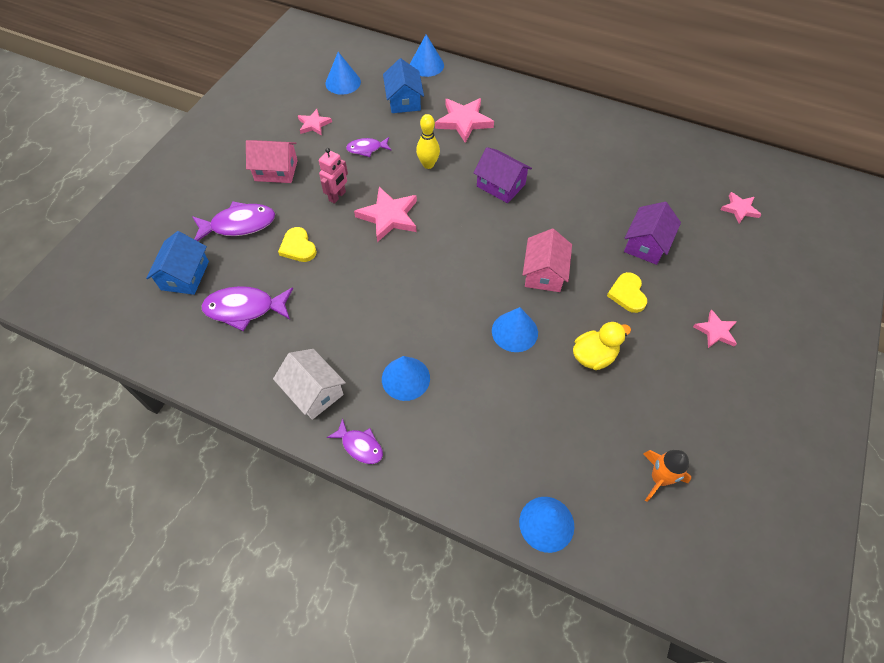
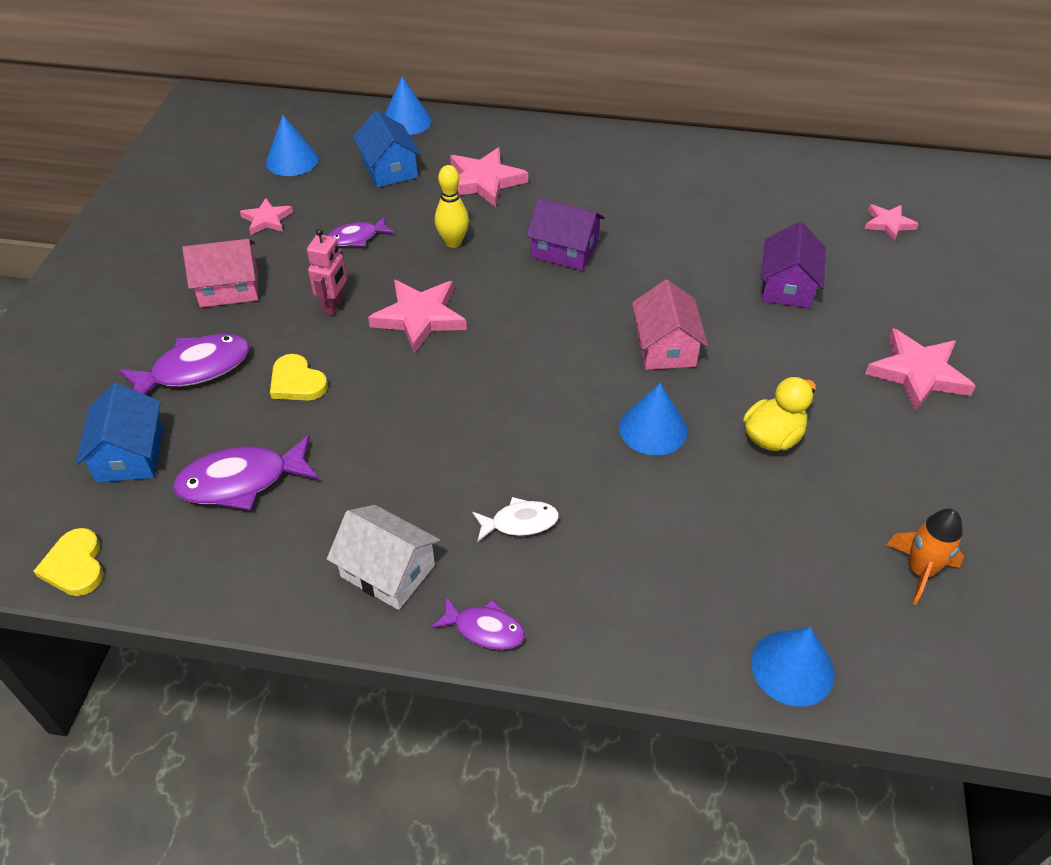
camera: 15 degrees left, 10 degrees down
blue cone [382,356,430,401] -> white fish [472,497,559,541]
yellow heart [607,272,647,313] -> yellow heart moved to [33,528,104,596]
pink star [693,309,737,348] -> pink star [865,328,976,411], size x1.70

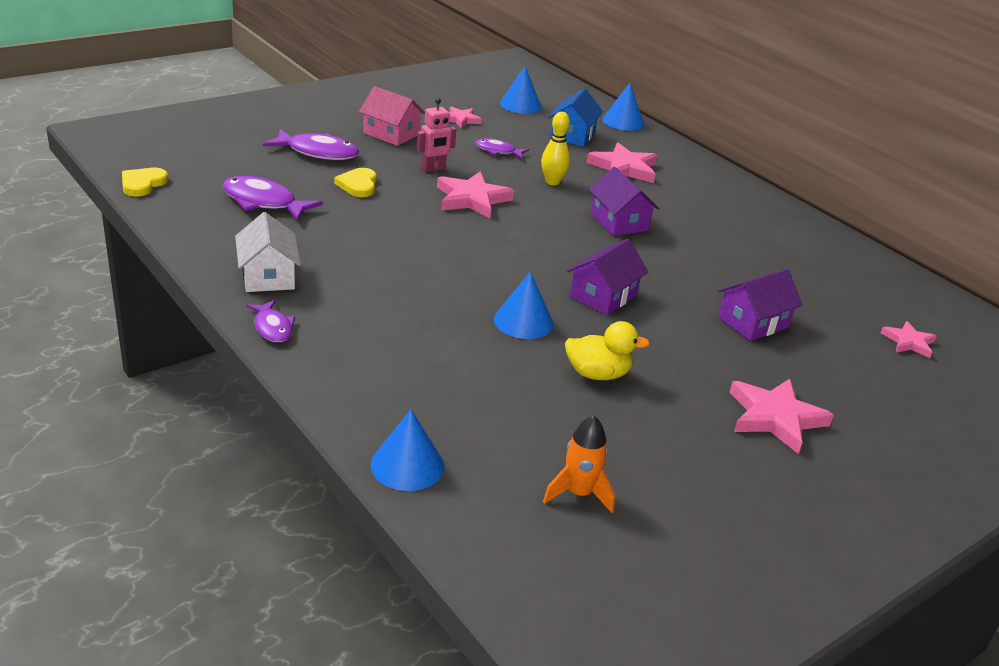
camera: 40 degrees right, 15 degrees down
blue house [76,383,163,483] -> none
white fish [472,497,559,541] -> none
pink house [632,279,708,370] -> purple house [567,239,648,315]

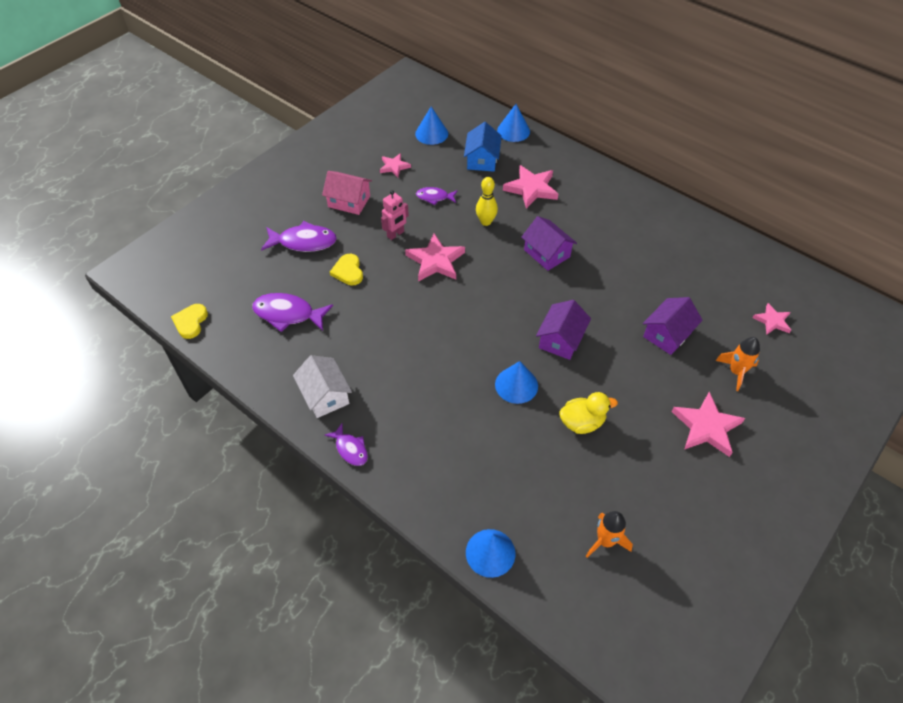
camera: 10 degrees left, 20 degrees up
none -> orange rocket [716,337,760,391]

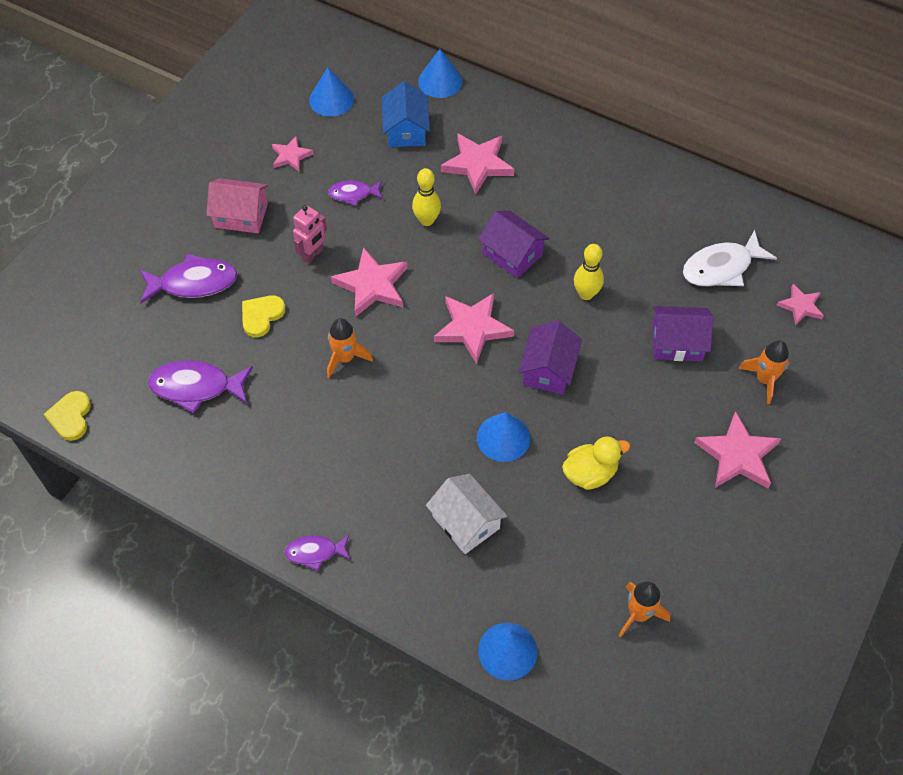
camera: 10 degrees left, 5 degrees up
white house [293,355,352,418] -> white house moved to [426,474,507,554]
purple fish [325,424,368,466] -> purple fish turned 135 degrees clockwise [284,535,351,571]
yellow heart [330,254,363,285] -> yellow heart turned 60 degrees clockwise [242,295,285,337]
purple house [643,297,703,355] -> purple house turned 60 degrees clockwise [652,306,714,361]
none -> orange rocket [327,318,373,378]
none -> pink star [434,293,514,364]
none -> yellow bowling pin [574,244,604,300]
none -> white fish [683,230,777,287]

